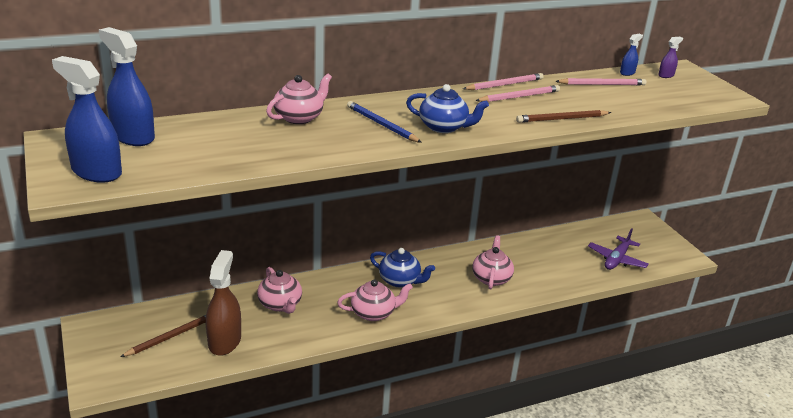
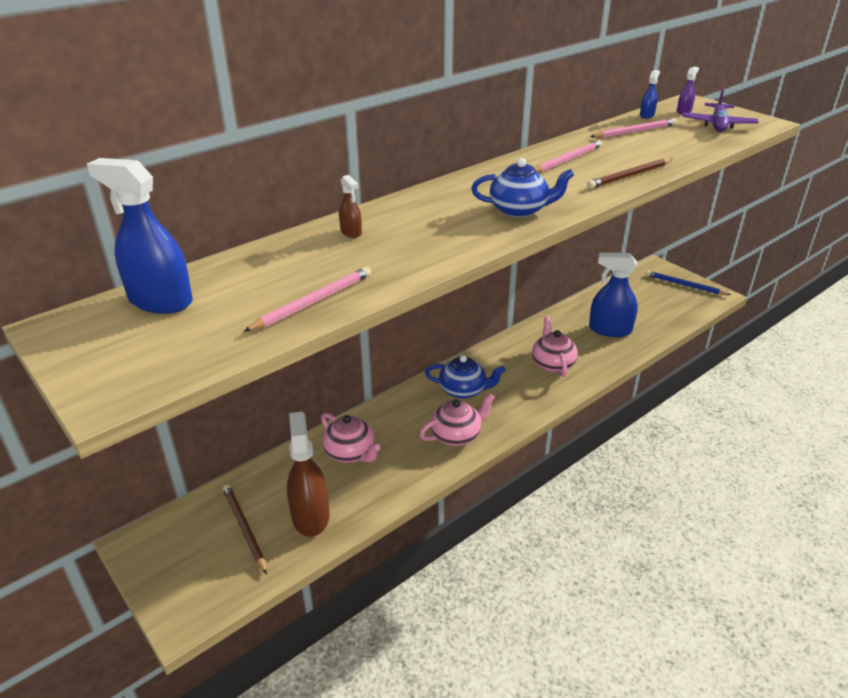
camera: 15 degrees left, 5 degrees up
blue spray bottle [52,56,122,183] -> blue spray bottle moved to [589,253,638,337]
brown pencil [120,315,206,357] -> brown pencil turned 60 degrees counterclockwise [223,484,267,574]
pink teapot [266,73,332,124] -> brown spray bottle [339,175,362,238]
blue pencil [347,101,422,143] -> blue pencil moved to [646,270,731,295]
pink pencil [463,73,543,90] -> pink pencil moved to [243,267,371,332]
purple plane [588,228,649,270] -> purple plane moved to [683,89,759,132]

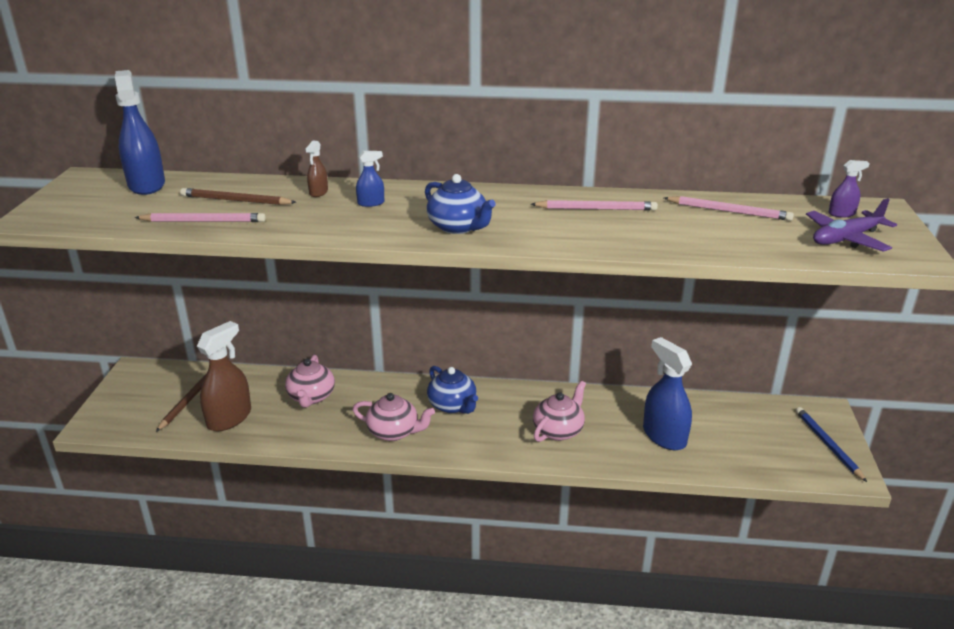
camera: 45 degrees right, 5 degrees down
brown pencil [587,159,673,189] -> brown pencil moved to [180,188,296,205]
blue spray bottle [640,70,660,119] -> blue spray bottle moved to [356,151,384,207]

